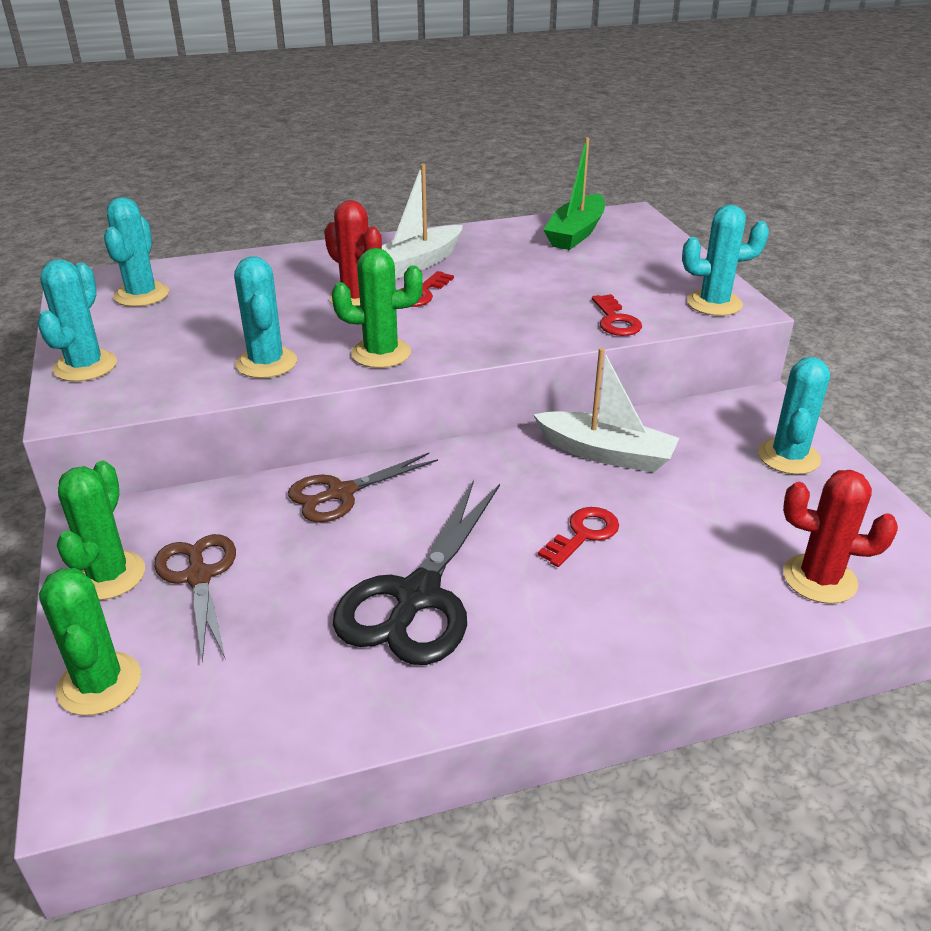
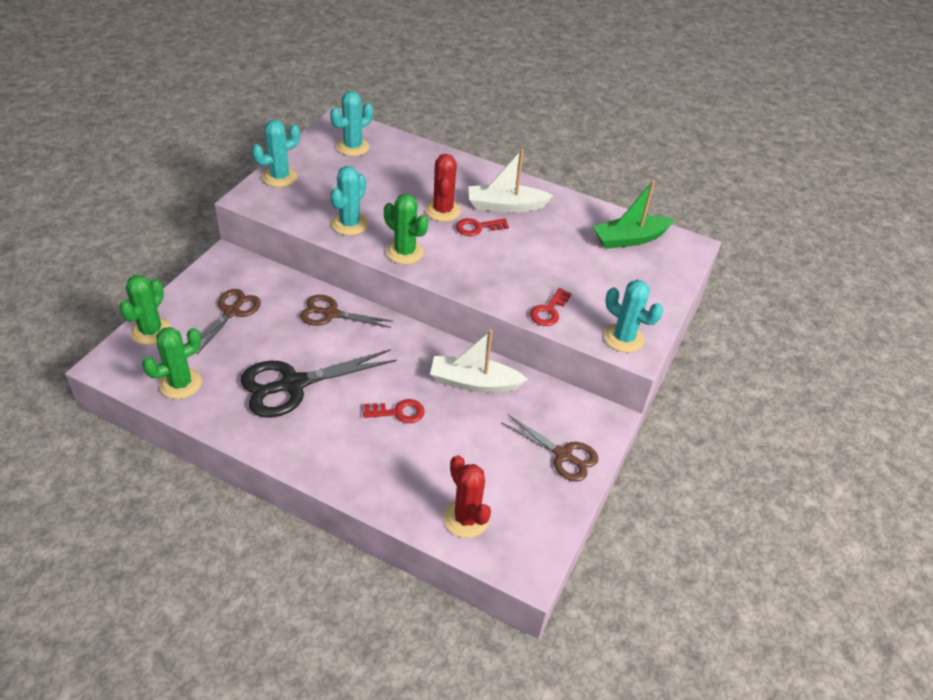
camera: 40 degrees right, 10 degrees up
green cactus [57,461,145,600] -> green cactus moved to [142,327,202,399]
white boat [533,348,679,473] -> white boat turned 120 degrees clockwise [430,330,528,393]
turquoise cactus [758,357,830,474] -> brown scissors [501,415,598,482]

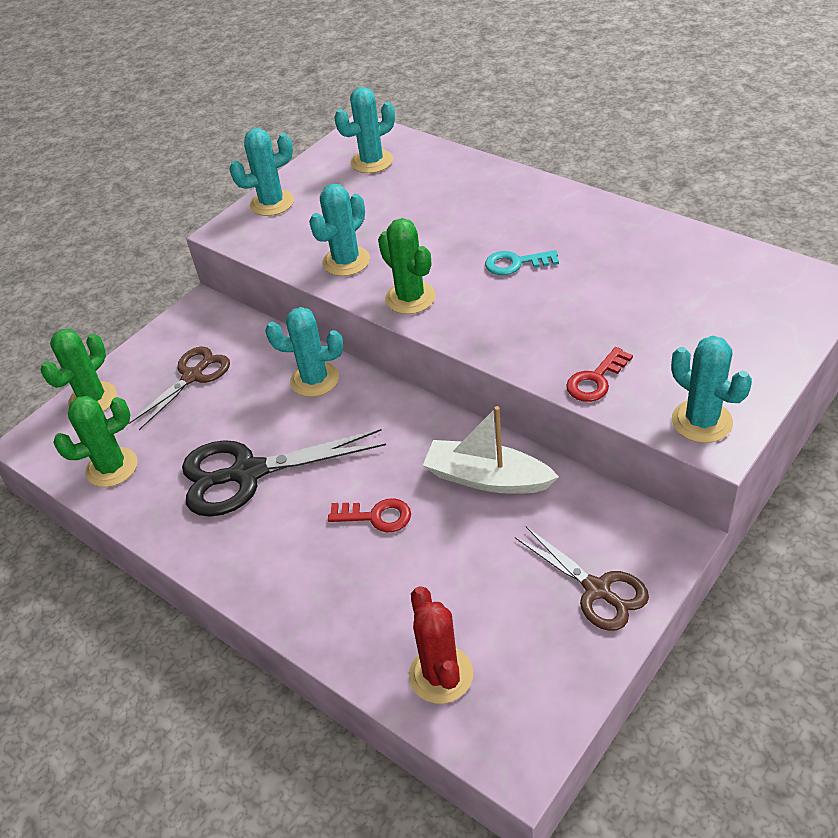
camera: 20 degrees right, 0 degrees up
brown scissors [300,295,394,328] -> turquoise cactus [265,307,343,397]
red cactus [425,154,461,222] -> none
red key [456,218,509,236] -> turquoise key [485,250,559,275]
white boat [468,149,553,213] -> none
green boat [593,180,675,249] -> none

